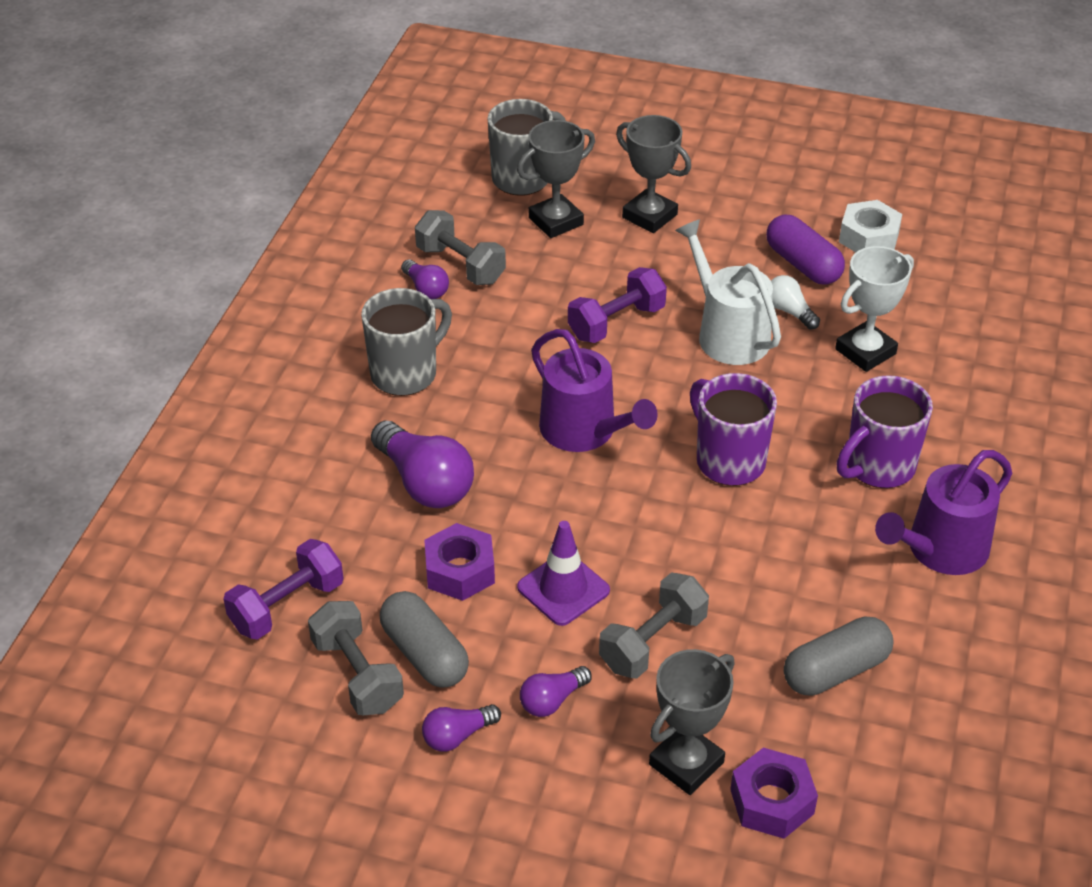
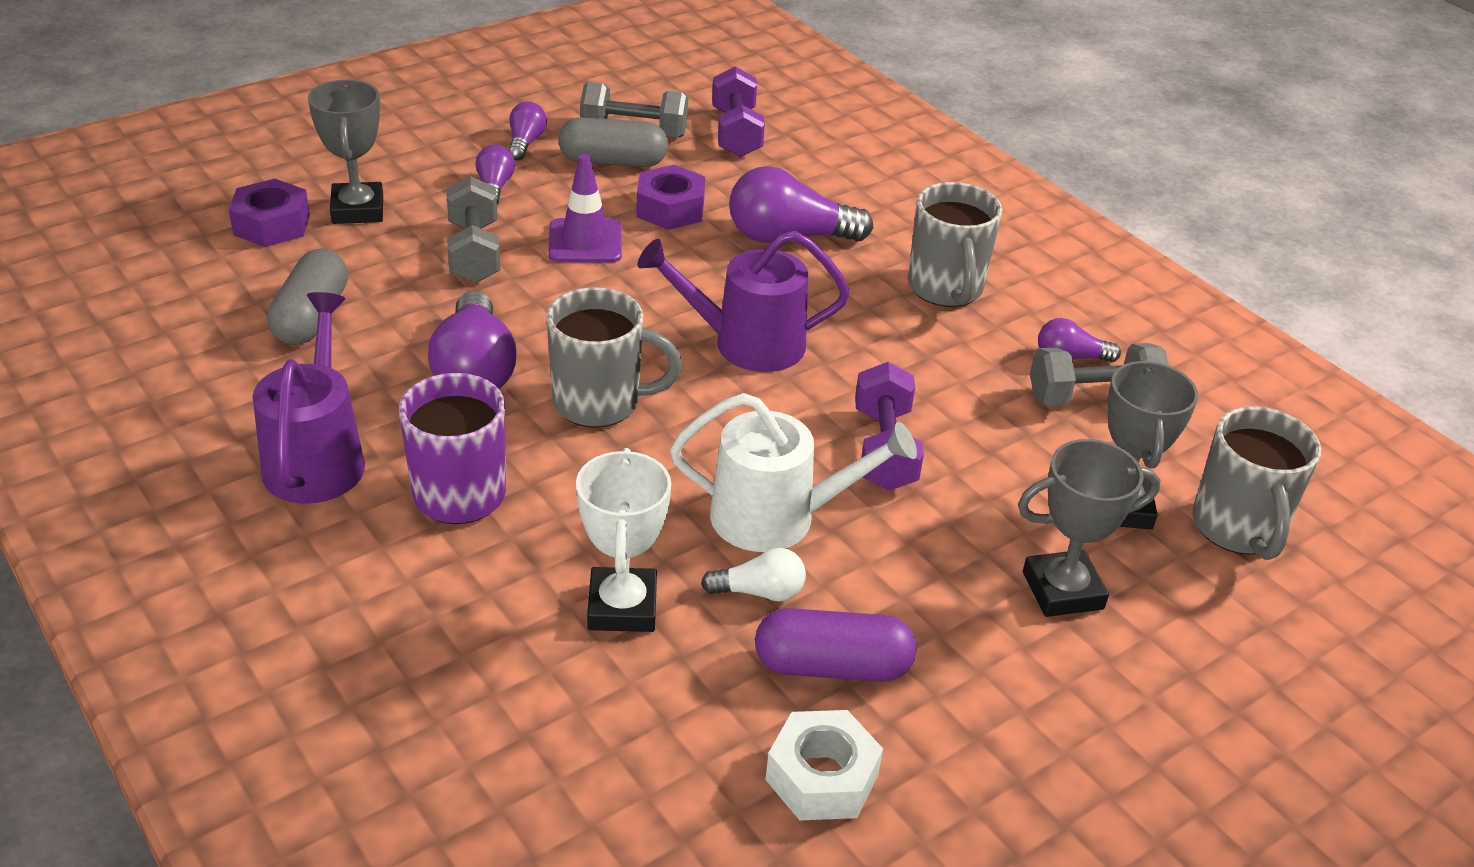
camera: 125 degrees right, 5 degrees down
purple mug [690,373,777,486] -> grey mug [546,287,682,427]
none -> purple light bulb [428,291,517,389]

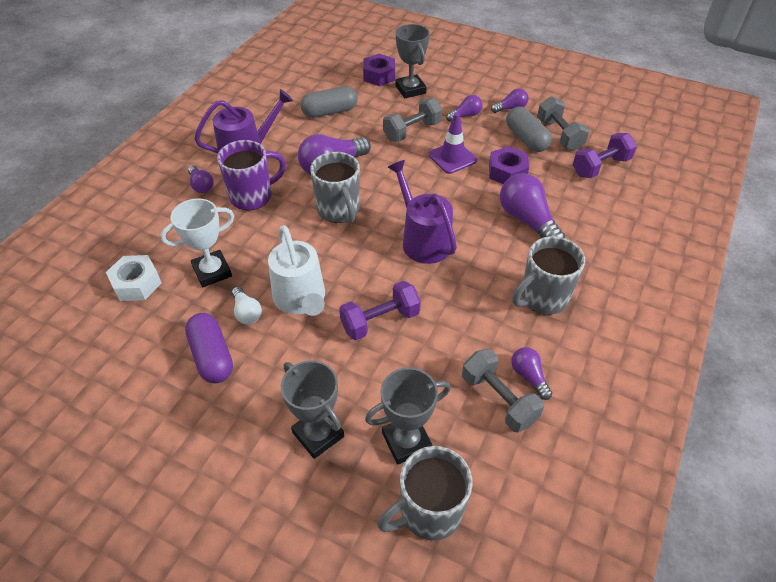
camera: 65 degrees right, 10 degrees up
grey trophy [308,80,383,224] -> grey trophy turned 75 degrees counterclockwise [396,24,430,98]
white nut [765,710,883,821] -> white nut moved to [106,255,162,301]
none -> purple light bulb [188,166,214,193]

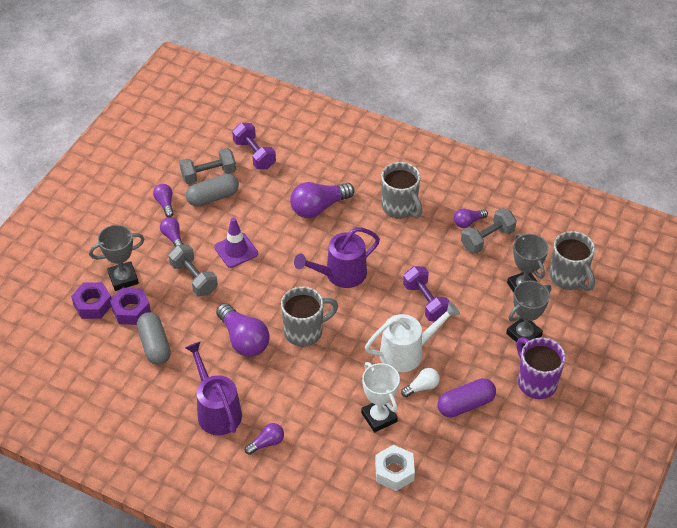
camera: 90 degrees left, 0 degrees up
purple mug [217,140,286,210] -> purple mug moved to [516,337,566,399]
purple nut [489,146,529,184] -> purple nut moved to [110,288,151,325]

